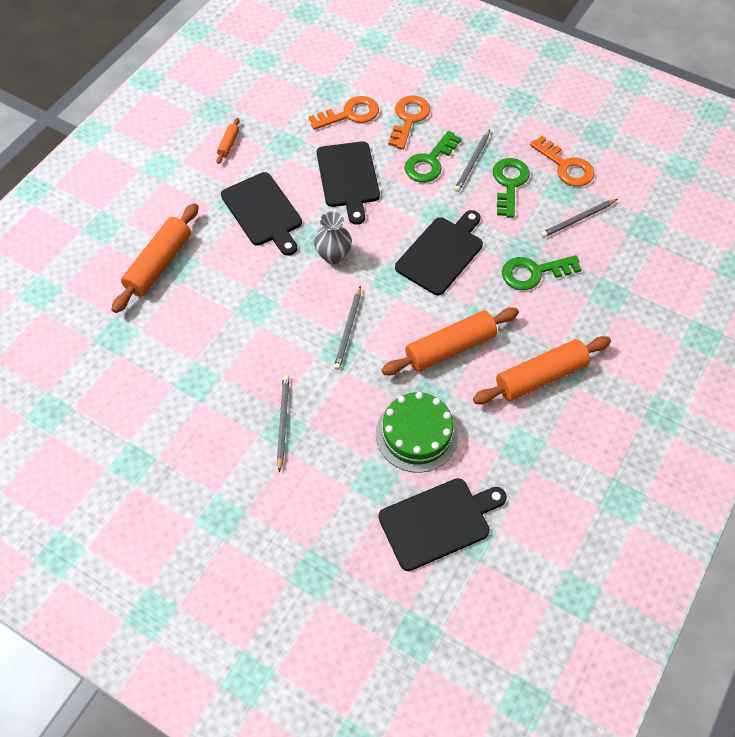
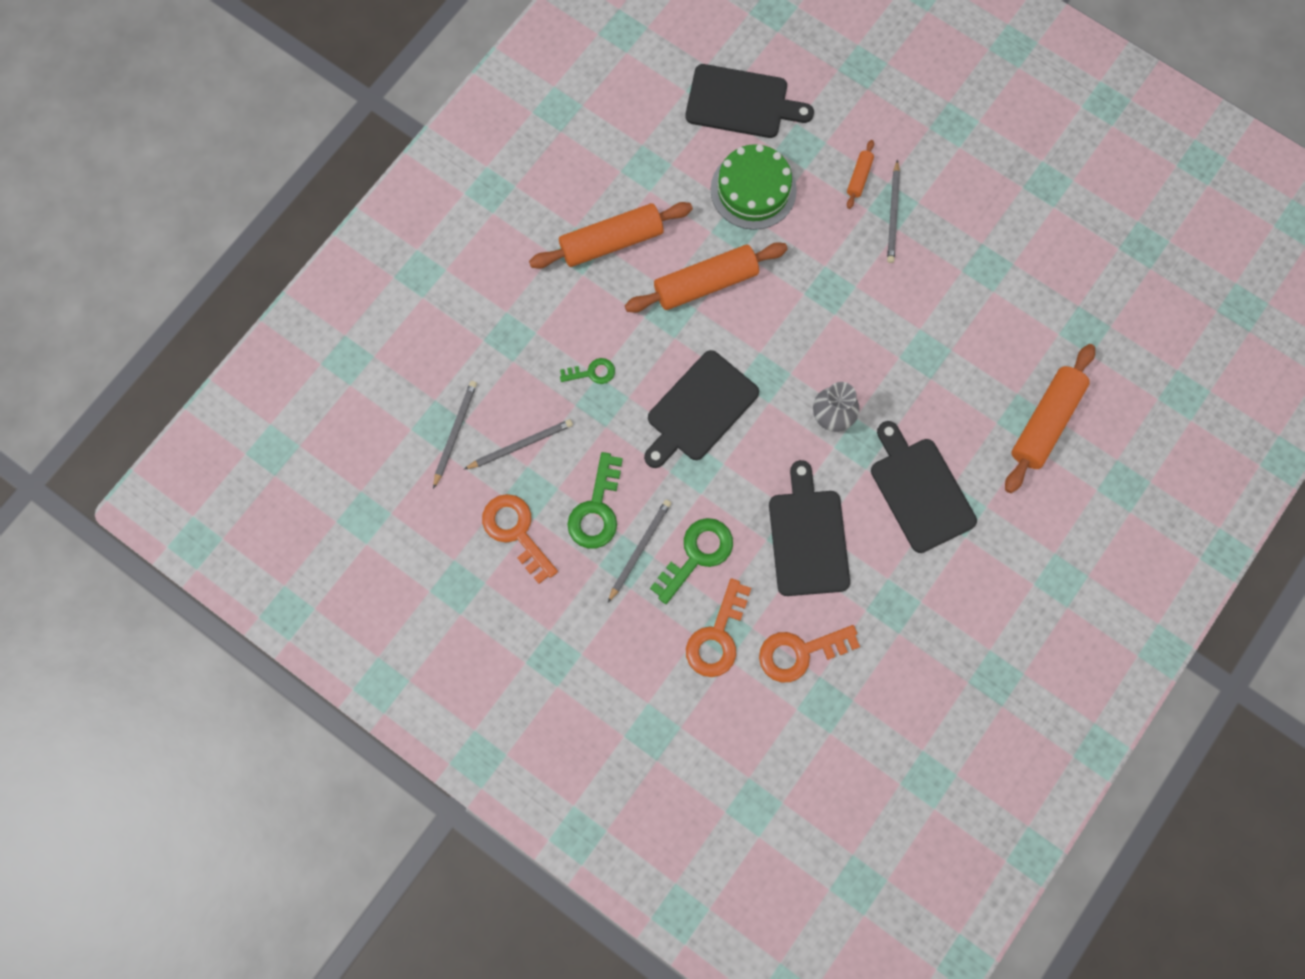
camera: 175 degrees left, 15 degrees up
orange rolling pin [216,118,240,164] -> orange rolling pin moved to [847,140,874,209]
grey pencil [334,286,361,370] -> grey pencil moved to [433,381,477,489]
black cutting board [378,478,507,571] -> black cutting board turned 150 degrees counterclockwise [686,64,814,138]
green key [502,255,582,290] -> green key [560,358,615,384], size x0.57

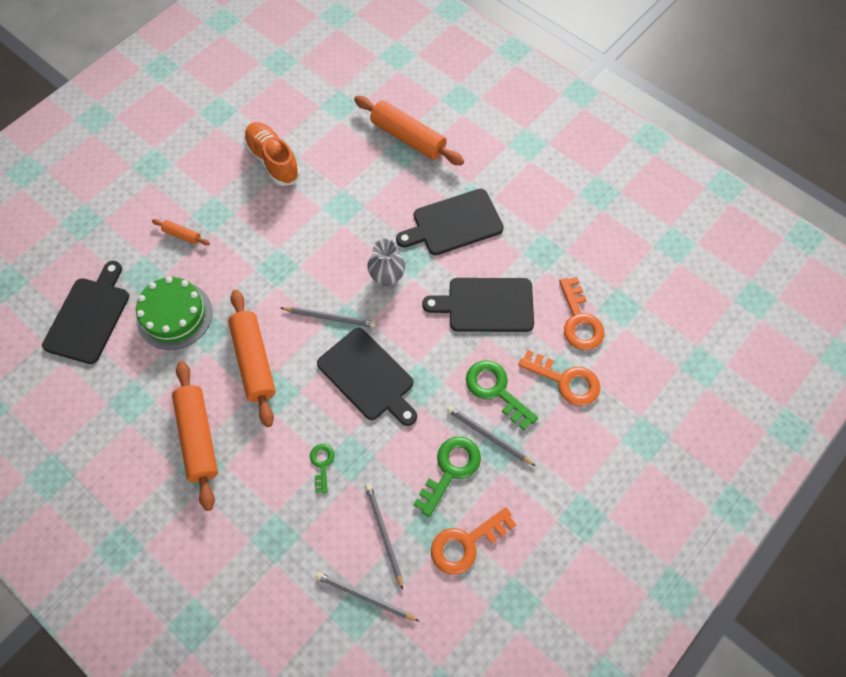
camera: 85 degrees left, 10 degrees down
green key [567,452,623,548] -> green key turned 75 degrees counterclockwise [413,437,481,517]
grey pencil [887,159,900,263] -> grey pencil moved to [281,307,376,328]
none -> orange shoe [244,122,300,186]

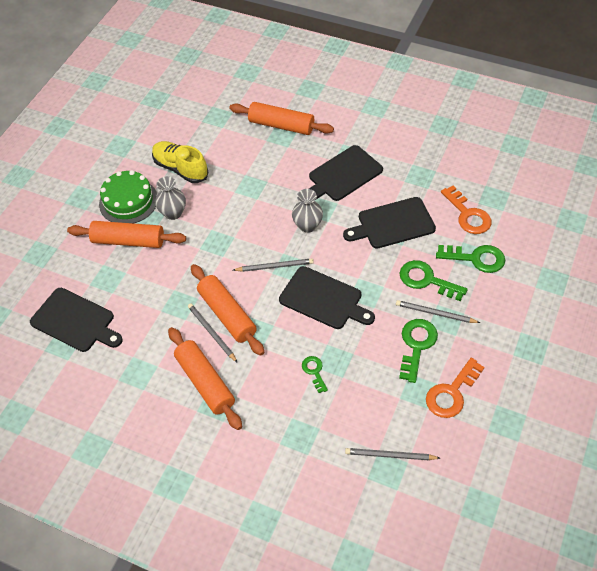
camera: 15 degrees left, 10 degrees down
black cutting board [42,261,129,364] -> black cutting board turned 120 degrees clockwise [30,288,123,352]
green cake [136,277,212,350] -> green cake moved to [99,170,157,223]
orange rolling pin [152,219,210,245] -> orange rolling pin [67,221,186,248], size x2.16
orange shoe [244,122,300,186] -> yellow shoe [152,141,208,183]
grey pencil [365,484,403,590] -> grey pencil moved to [188,303,238,363]
orange key [518,350,600,406] -> green key [436,245,505,273]
none -> grey vase [155,176,186,220]

